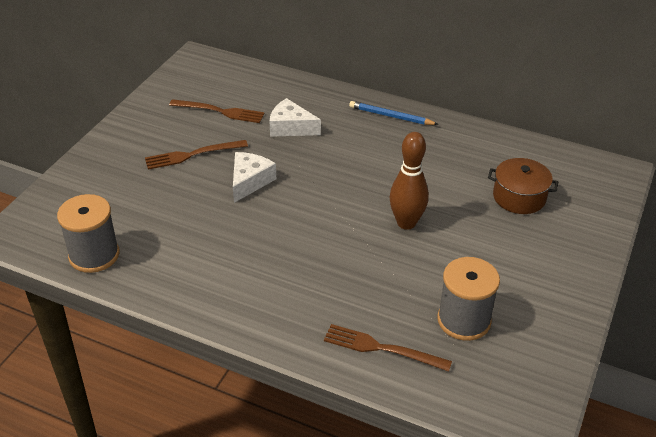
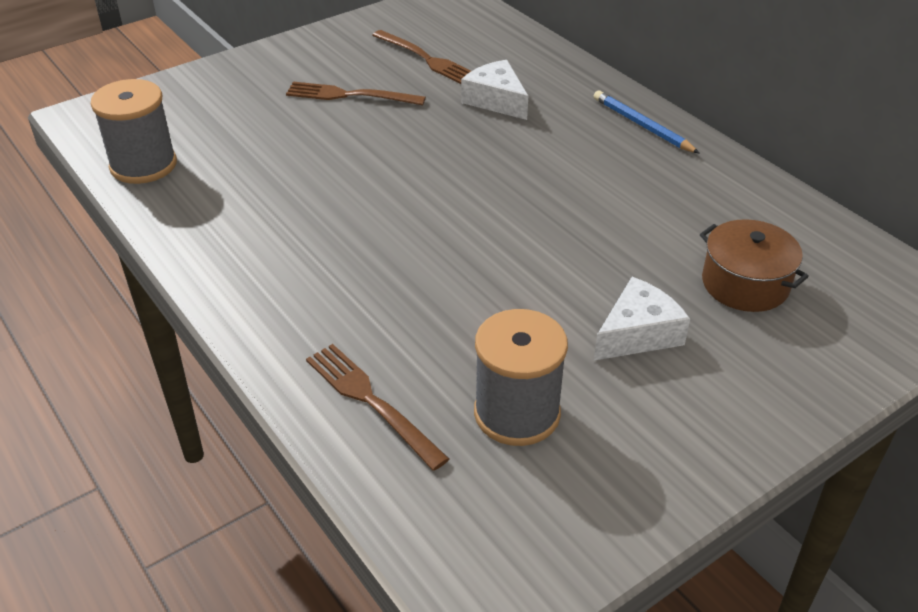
camera: 30 degrees right, 0 degrees up
white cheese [233,152,276,203] -> white cheese moved to [594,277,690,361]
brown bowling pin [389,132,429,230] -> none

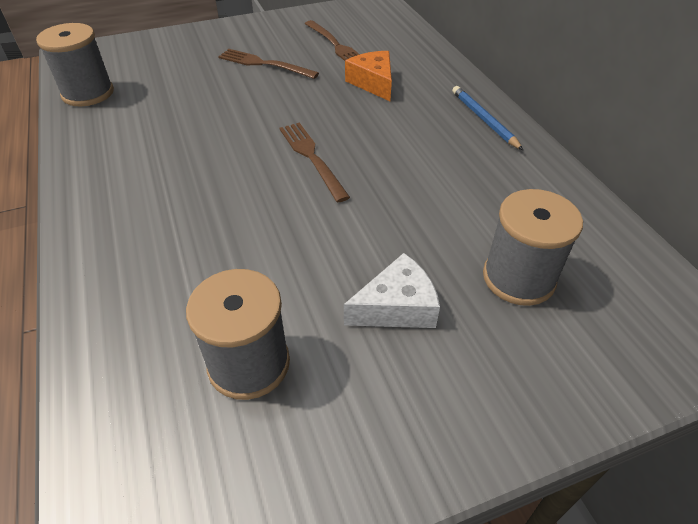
camera: 15 degrees right, 5 degrees up
brown fork [306,344,449,471] -> brown fork moved to [279,122,350,202]
white cheese [461,60,528,120] -> orange cheese [345,51,392,101]
brown pot [700,219,809,312] -> grey spool [483,189,583,306]

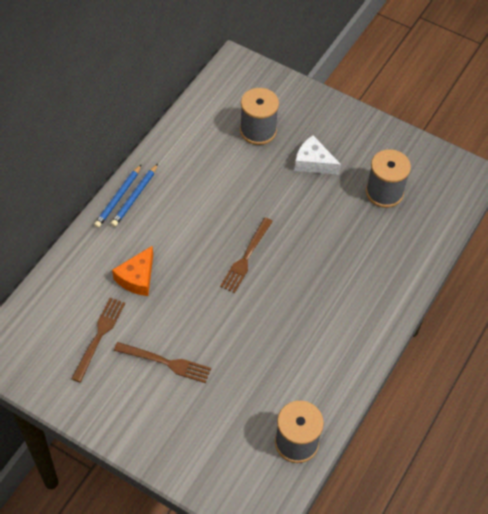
camera: 130 degrees left, 10 degrees up
brown fork [218,49,319,79] -> brown fork turned 60 degrees counterclockwise [114,342,211,383]
none -> blue pencil [94,164,142,228]

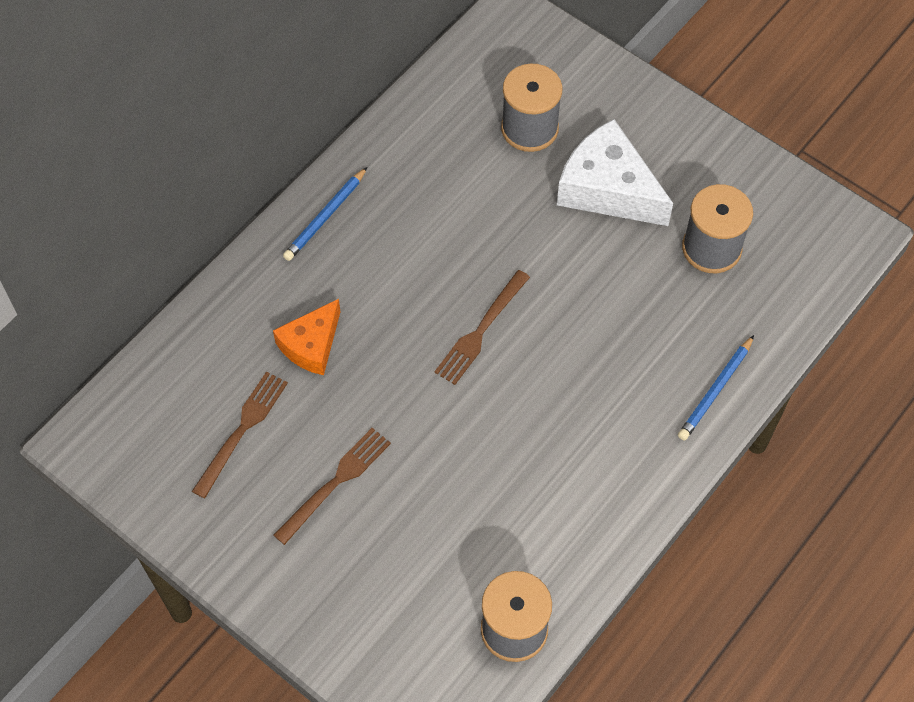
camera: 10 degrees right, 5 degrees up
blue pencil [94,164,142,228] -> blue pencil moved to [678,335,754,440]
brown fork [114,342,211,383] -> brown fork turned 75 degrees counterclockwise [273,428,391,545]
white cheese [295,135,341,175] -> white cheese [557,119,673,226], size x1.61

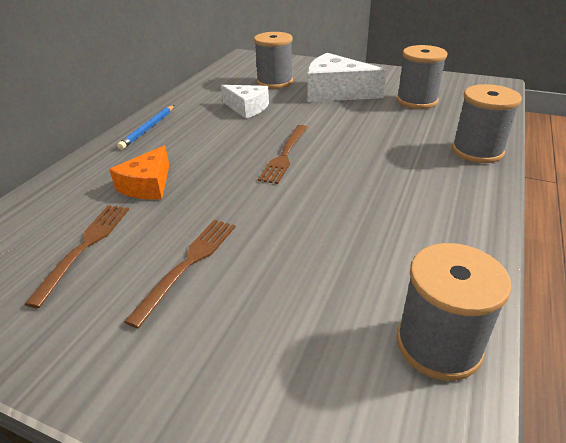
camera: 15 degrees left, 25 degrees down
blue pencil [678,335,754,440] -> grey spool [452,84,522,163]
none -> white cheese [221,85,269,118]

